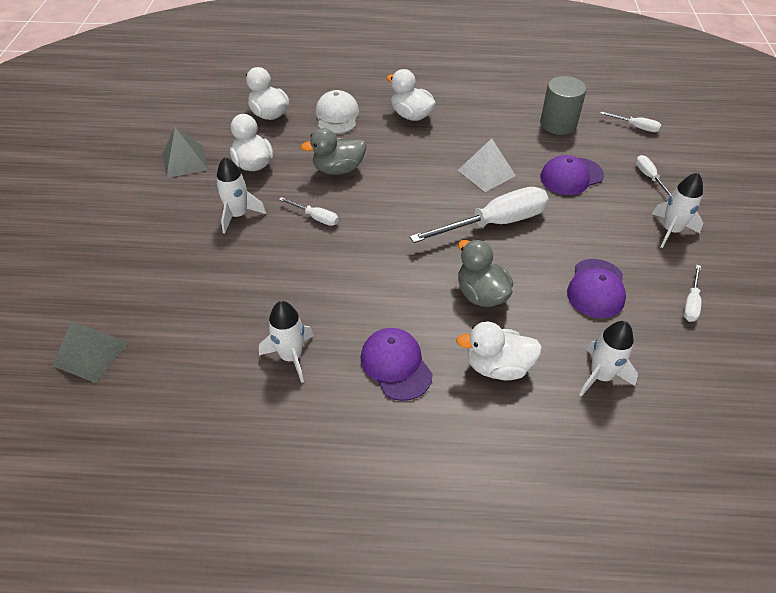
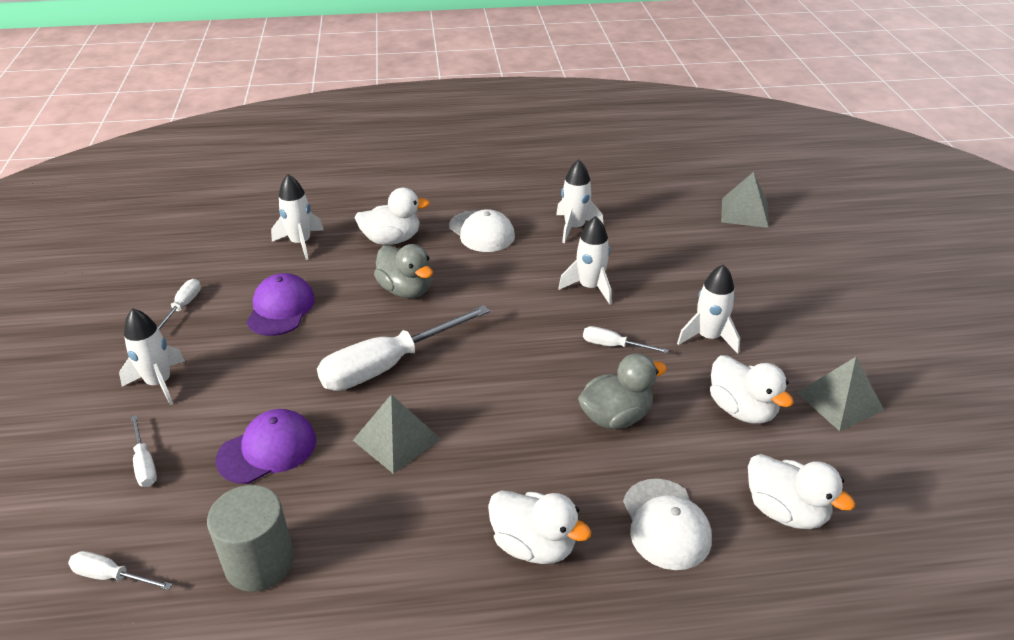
camera: 170 degrees right, 10 degrees down
purple cap [361,328,433,401] -> white cap [449,209,515,252]
white pyramid [458,138,516,192] -> grey pyramid [353,394,441,474]
none -> white rocket [558,216,612,305]

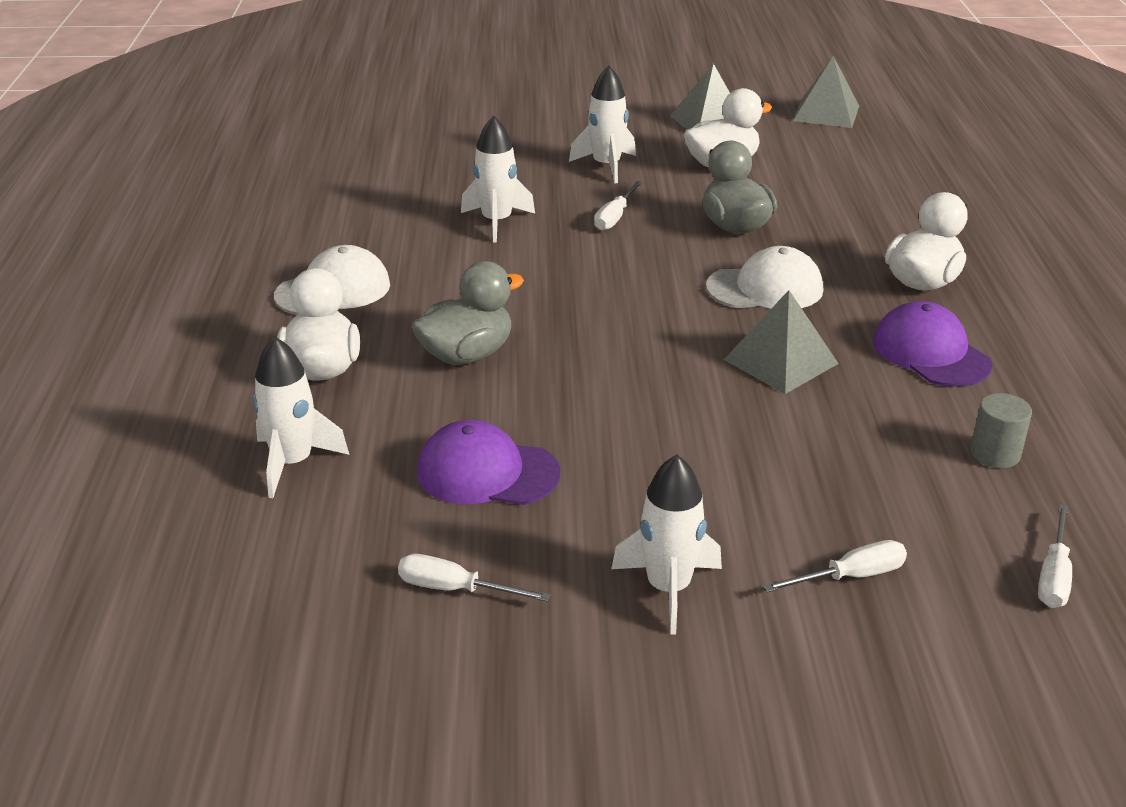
camera: 85 degrees left, 5 degrees down
grey cylinder [207,485,294,592] -> grey cylinder [970,393,1032,468], size x0.57
purple cap [215,409,316,484] -> purple cap moved to [873,301,992,387]
white screwdriver [317,305,490,391] -> none
white rocket [556,160,604,243] -> none
white cap [623,479,712,570] -> white cap moved to [706,246,823,309]
grey pyramid [721,172,769,228] -> grey pyramid moved to [793,56,859,128]
white duck [748,454,855,529] -> none

